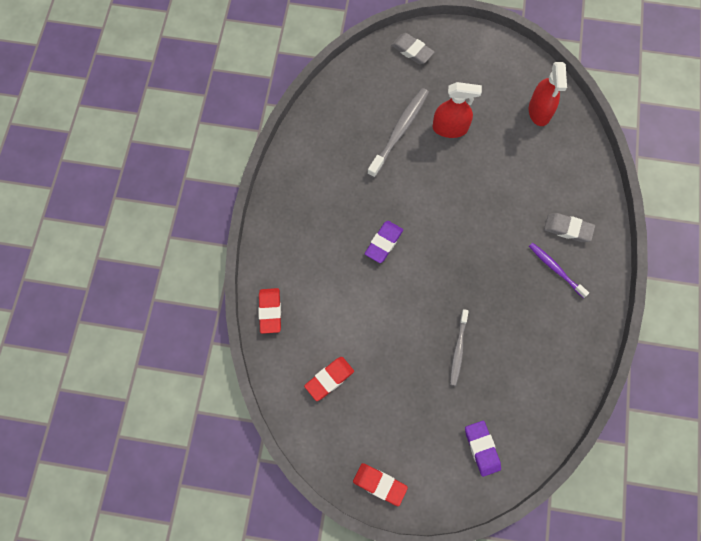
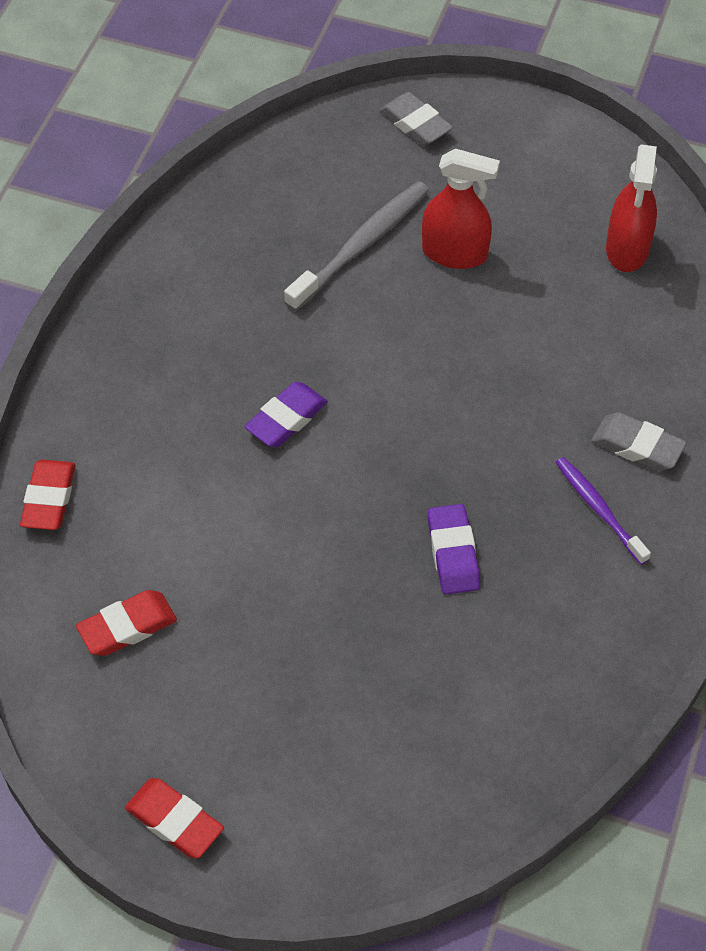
camera: 10 degrees right, 15 degrees down
grey toothbrush [450,309,469,386] -> none
purple eraser [465,421,501,477] -> purple eraser moved to [428,504,480,594]

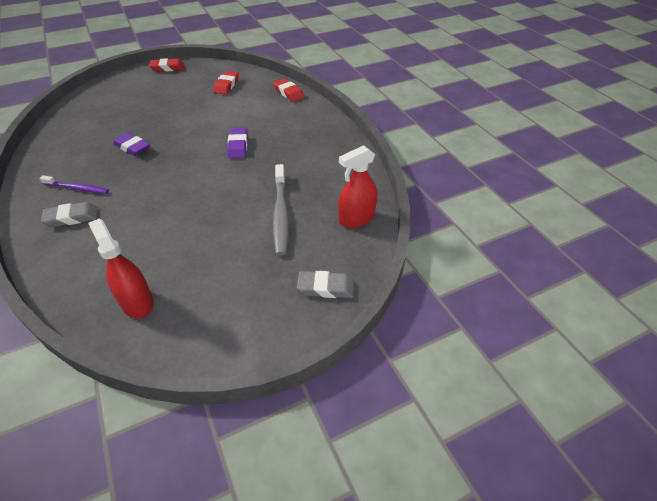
camera: 135 degrees right, 10 degrees down
red spray bottle [422,149,500,269] -> red spray bottle moved to [338,145,377,228]

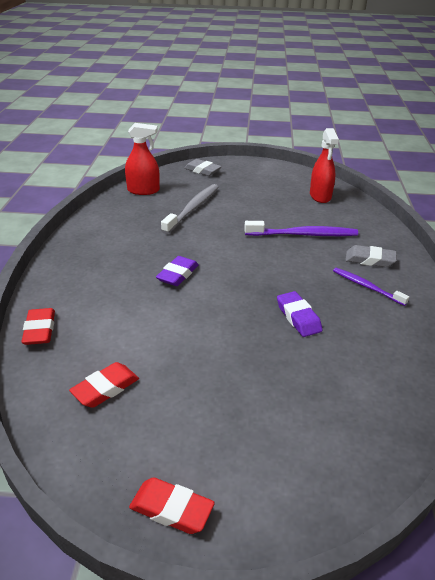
camera: 150 degrees left, 10 degrees down
none -> purple toothbrush [244,221,358,236]

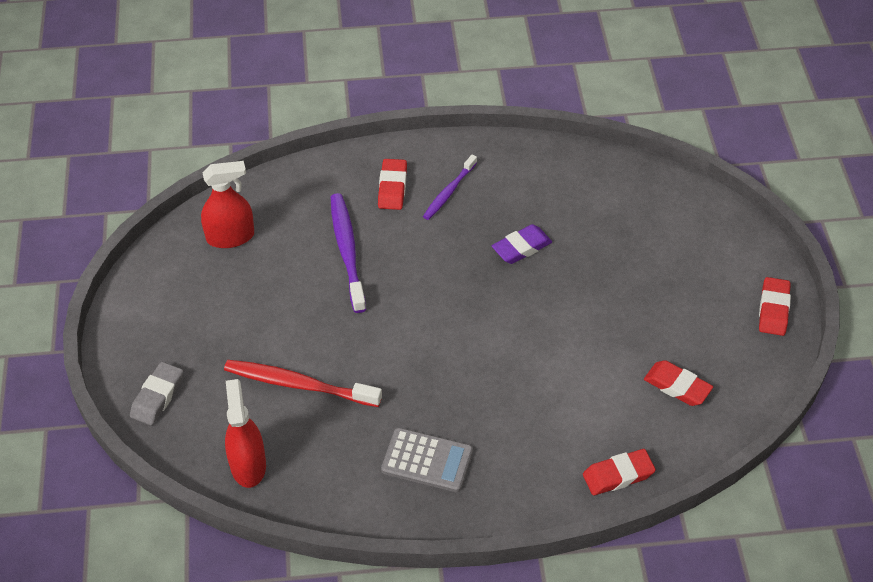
camera: 100 degrees left, 15 degrees up
purple eraser [156,256,199,286] -> none
grey toothbrush [161,184,219,234] -> red toothbrush [224,360,382,407]
grey eraser [345,245,397,267] -> red eraser [378,159,407,210]
none -> grey calculator [381,428,473,492]

